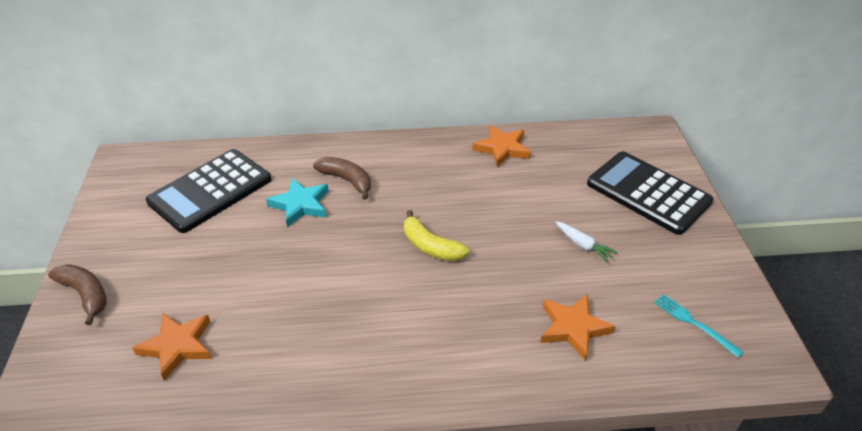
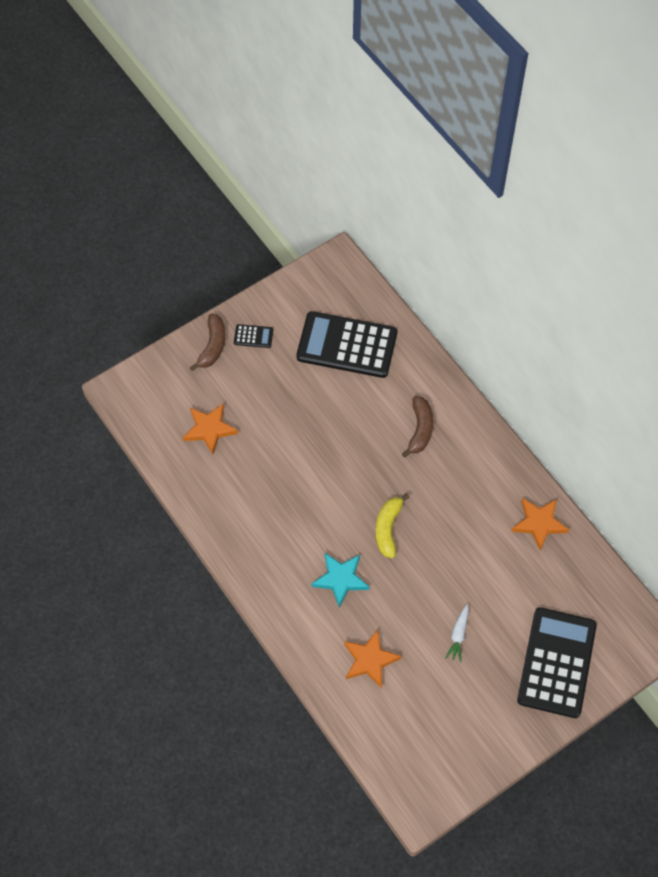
camera: 60 degrees right, 20 degrees up
turquoise star [266,178,329,227] -> turquoise star moved to [312,553,369,608]
turquoise fork [654,294,744,358] -> none
none -> black calculator [234,324,273,348]

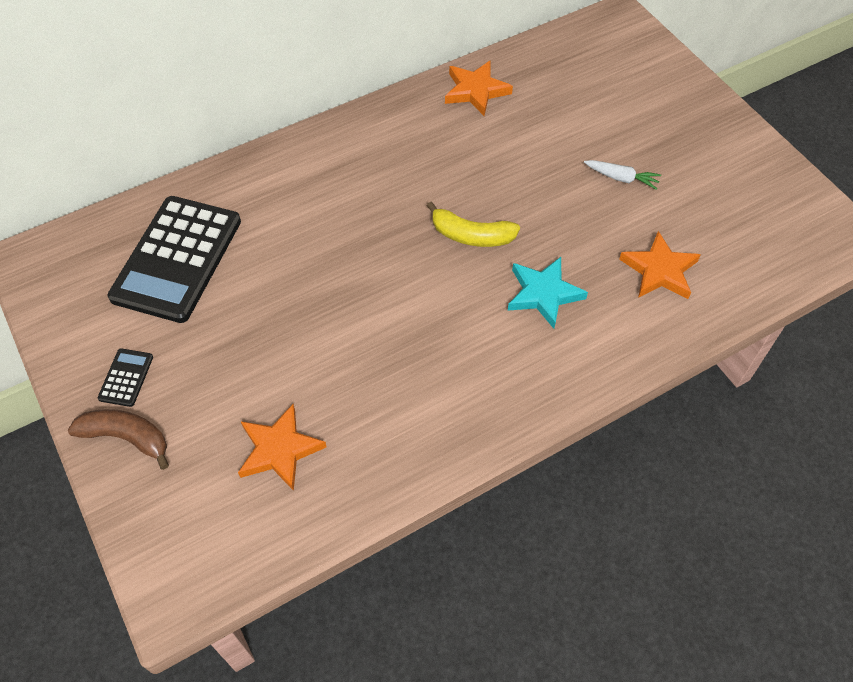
camera: 85 degrees left, 5 degrees down
brown banana [402,396,433,458] -> none
black calculator [517,607,597,718] -> none

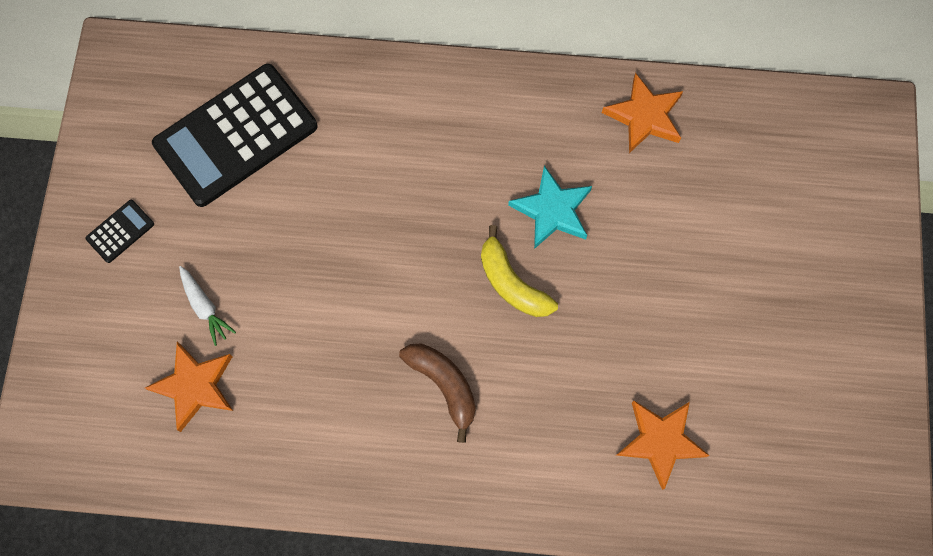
camera: 35 degrees right, 15 degrees up
brown banana [68,409,169,470] -> brown banana moved to [399,344,476,443]
turquoise star [508,257,588,329] -> turquoise star moved to [508,166,592,249]
white carrot [584,160,661,190] -> white carrot moved to [179,266,236,346]

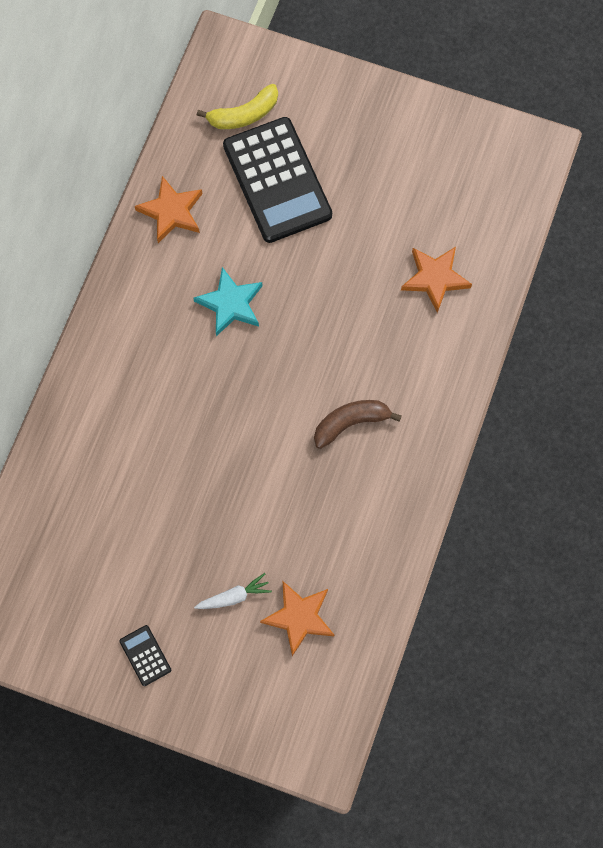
camera: 75 degrees left, 0 degrees up
black calculator [152,64,317,207] -> black calculator moved to [223,117,332,243]
yellow banana [481,225,558,317] -> yellow banana moved to [197,84,278,129]

